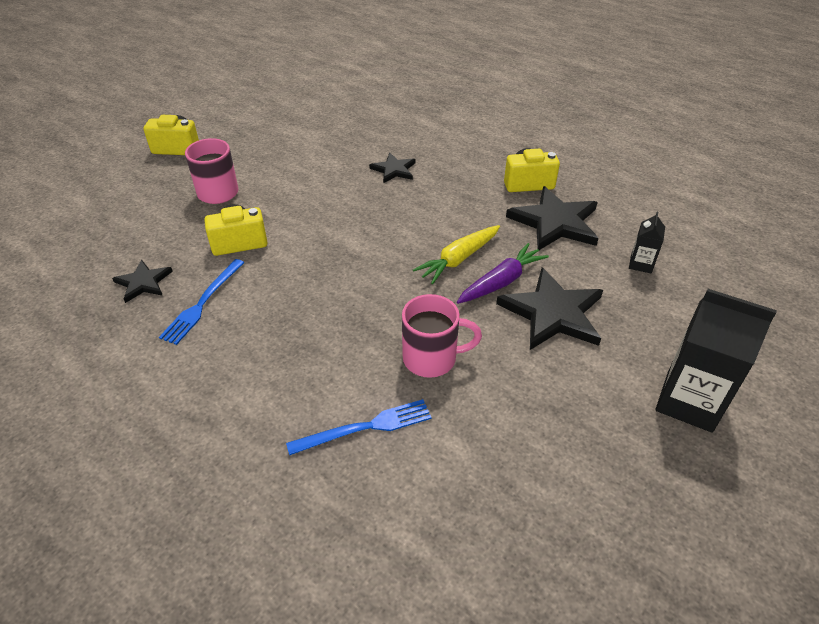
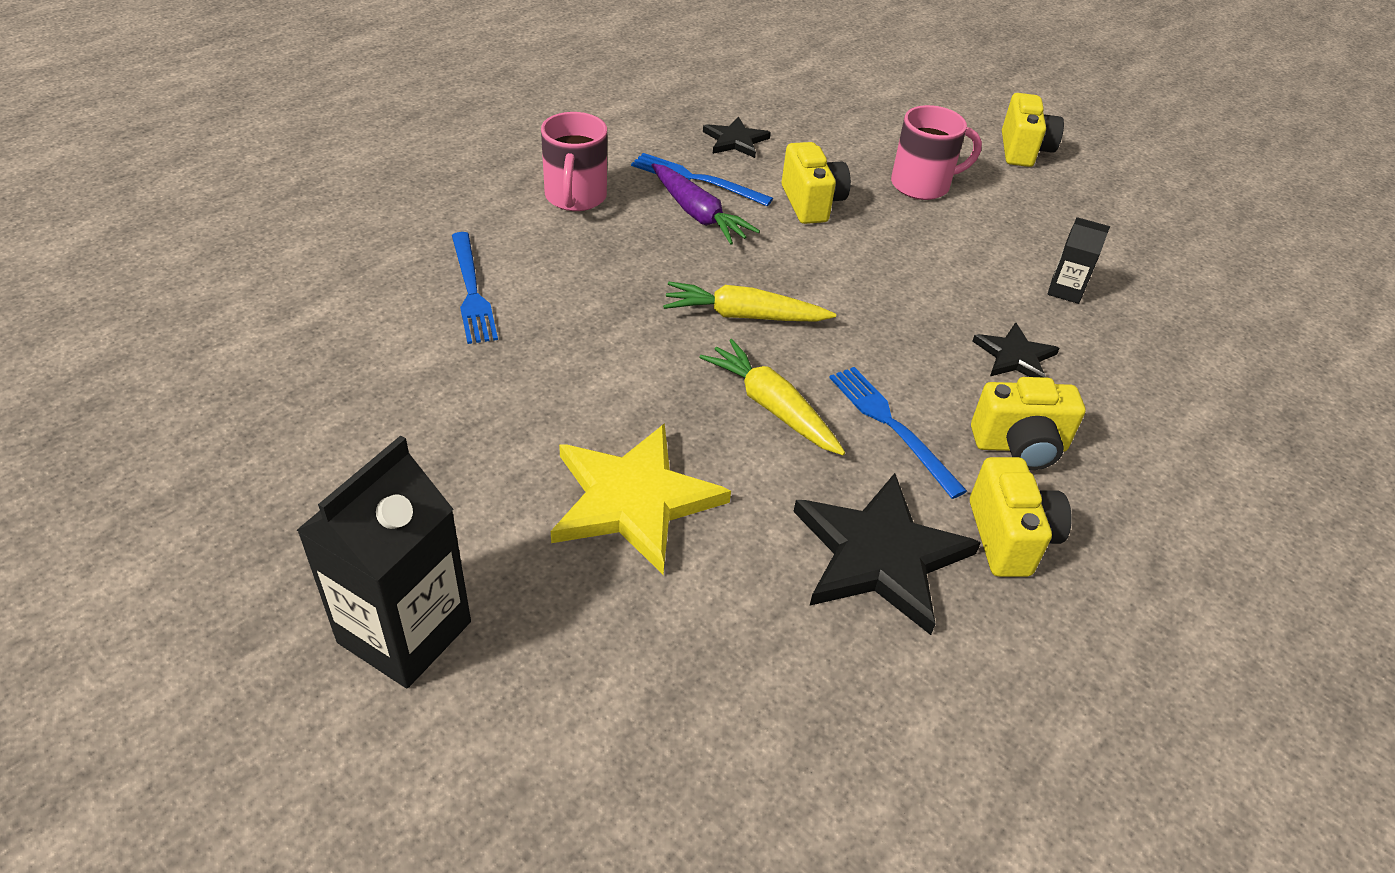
camera: 90 degrees right, 0 degrees up
pink mug [402,294,482,378] -> pink mug moved to [541,112,607,211]
purple carrot [457,243,549,304] -> purple carrot moved to [652,163,760,245]
black star [496,267,603,350] -> yellow star [551,423,731,574]
black carton [629,212,665,273] -> black carton moved to [1048,217,1110,304]
none -> yellow carrot [663,282,836,322]
none -> blue fork [829,367,967,499]
none -> yellow camera [971,377,1086,470]

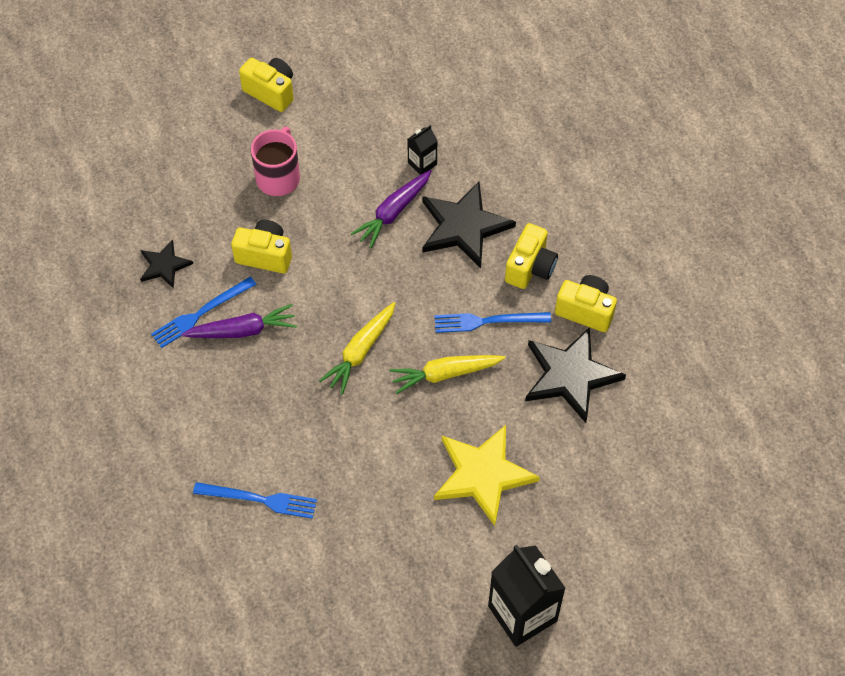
camera: 60 degrees left, 15 degrees up
pink mug [541,112,607,211] -> none
black star [972,322,1060,378] -> black star [422,182,516,268], size x1.81
none -> purple carrot [351,170,432,248]

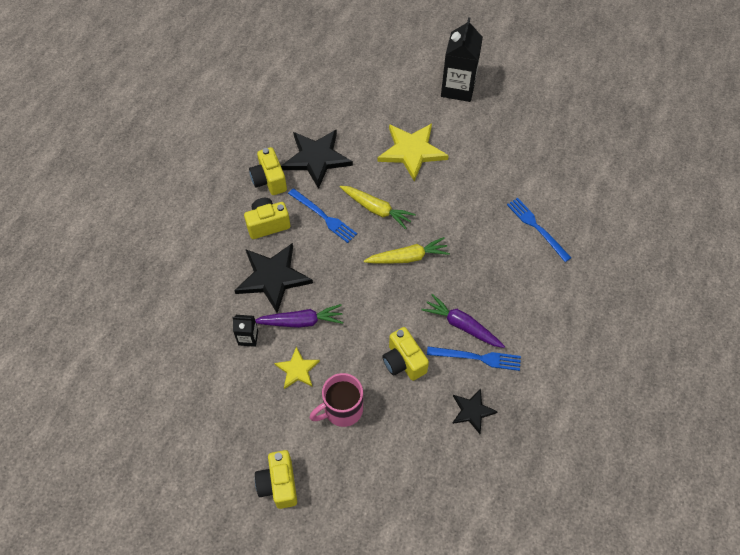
camera: 135 degrees left, 0 degrees up
none -> yellow star [274,347,320,389]

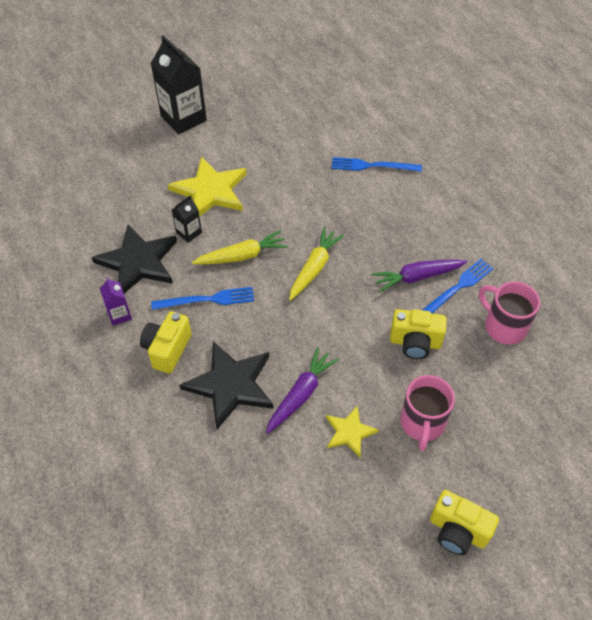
camera: 50 degrees left, 5 degrees down
black carton [232,315,258,347] -> black carton moved to [171,195,202,243]
yellow camera [249,147,287,195] -> purple carton [100,277,132,326]
black star [452,389,498,434] -> pink mug [479,282,540,345]

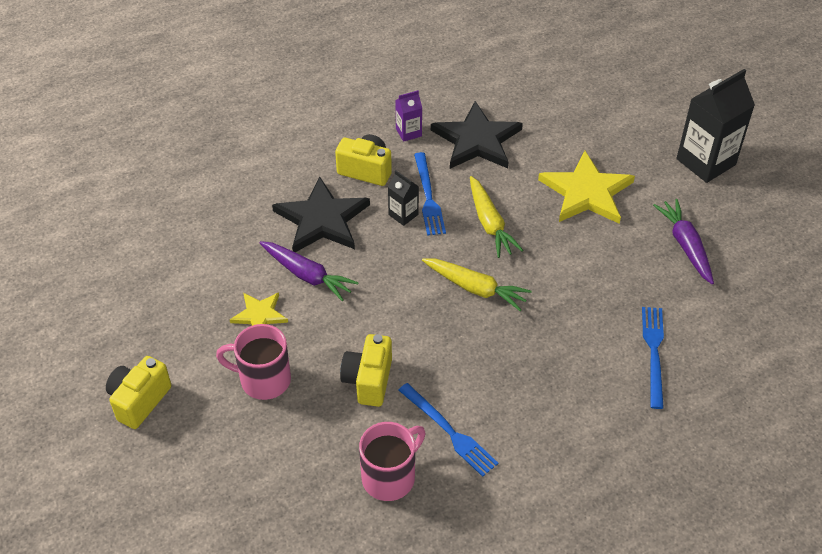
camera: 90 degrees right, 5 degrees down
black carton [171,195,202,243] -> black carton moved to [388,170,419,226]
purple carrot [372,259,468,292] -> purple carrot moved to [653,199,714,284]

